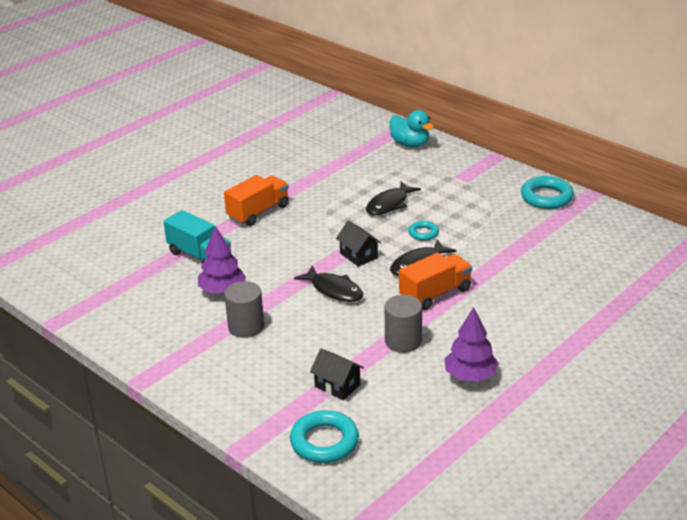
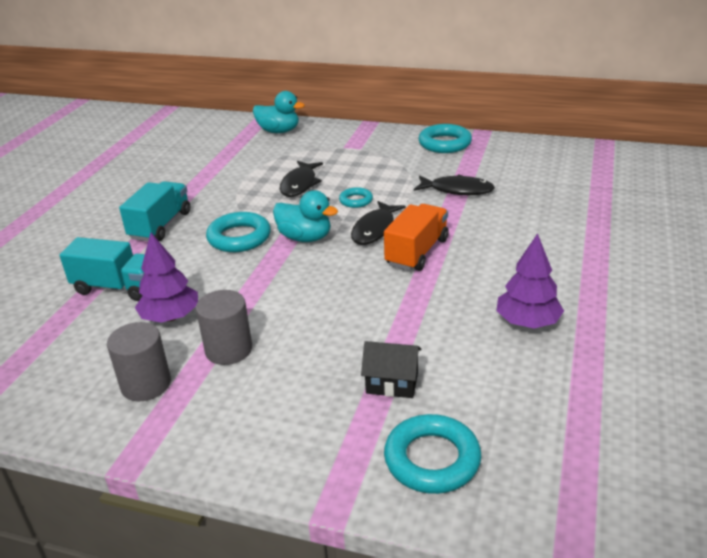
camera: 25 degrees left, 0 degrees up
orange truck [224,175,289,226] -> turquoise truck [119,181,190,241]
black fish [294,265,363,302] -> black fish moved to [414,175,495,195]
black house [336,220,381,267] -> turquoise duck [273,190,338,242]
grey cylinder [385,295,422,353] -> grey cylinder moved to [107,322,171,401]
none -> turquoise ring [206,212,271,252]

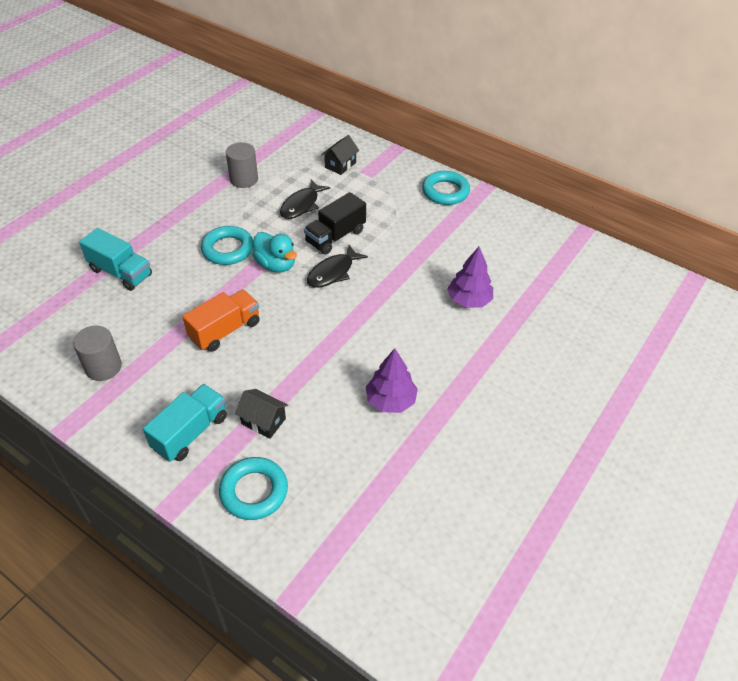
camera: 15 degrees right, 15 degrees up
turquoise truck [119,181,190,241] -> turquoise truck moved to [143,384,227,462]
purple tree [135,233,198,323] -> purple tree moved to [447,247,493,308]
grey cylinder [196,290,252,365] -> grey cylinder moved to [226,142,258,188]
turquoise duck [253,91,305,133] -> none
turquoise ring [339,187,373,208] -> black truck [304,192,366,255]
orange truck [384,204,449,271] -> orange truck moved to [182,290,260,352]
black fish [414,175,495,195] -> none
none -> black house [321,135,359,175]

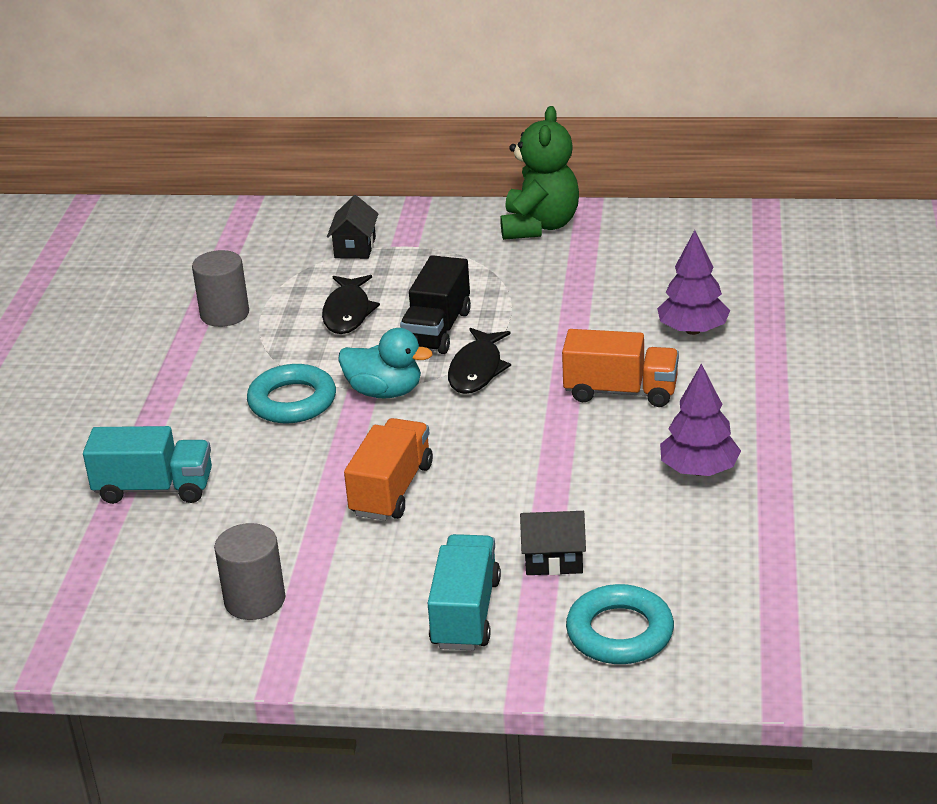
camera: 25 degrees left, 15 degrees down
turquoise ring [422,171,470,205] -> green teddy bear [500,106,579,240]
none -> orange truck [562,329,679,407]

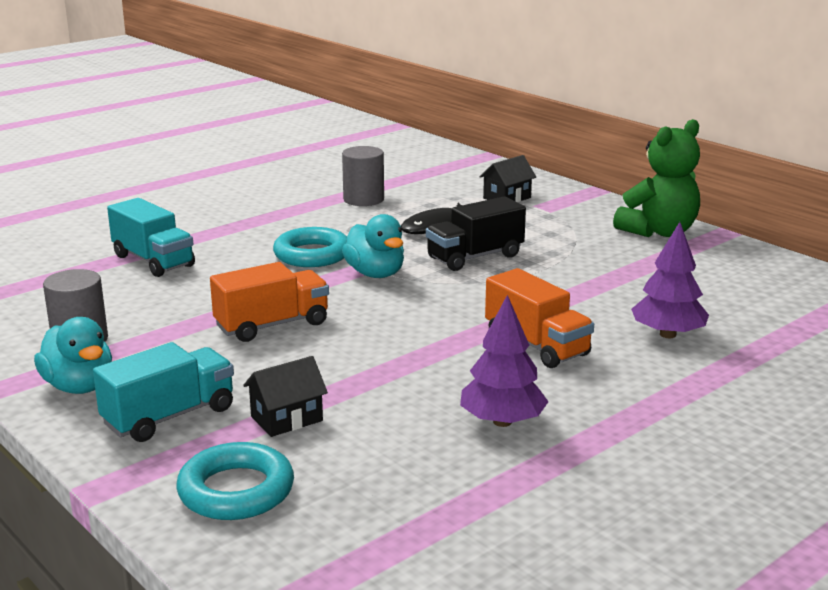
camera: 40 degrees right, 10 degrees down
black fish [448,328,511,394] -> none
black house [520,511,586,575] -> black house turned 75 degrees counterclockwise [243,356,328,437]
none -> turquoise duck [34,317,112,394]

